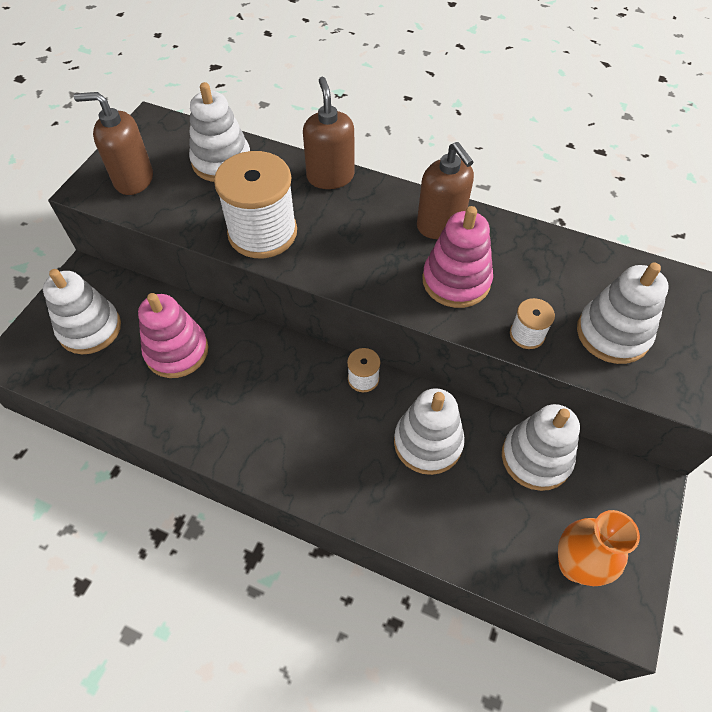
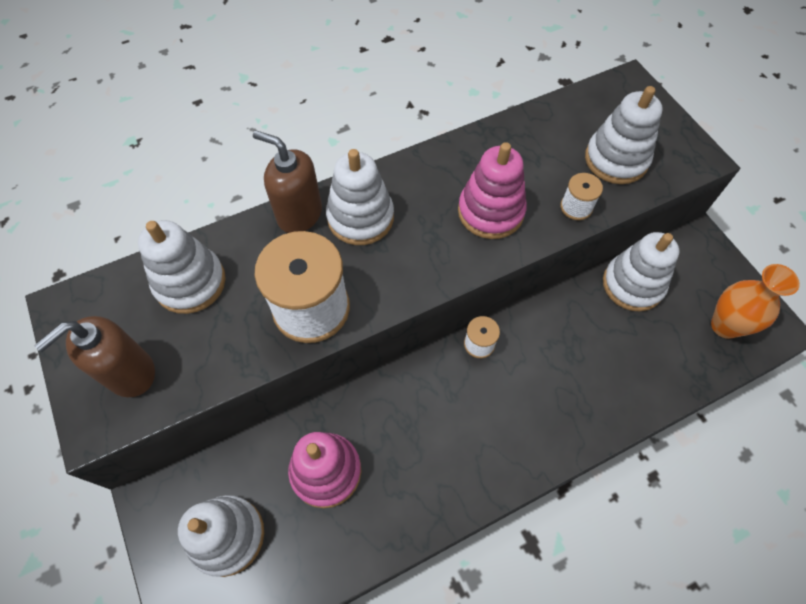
camera: 50 degrees left, 5 degrees up
white stacking toy [394,388,465,475] -> white stacking toy moved to [326,149,394,245]
brown soap dispenser [417,142,474,239] -> none

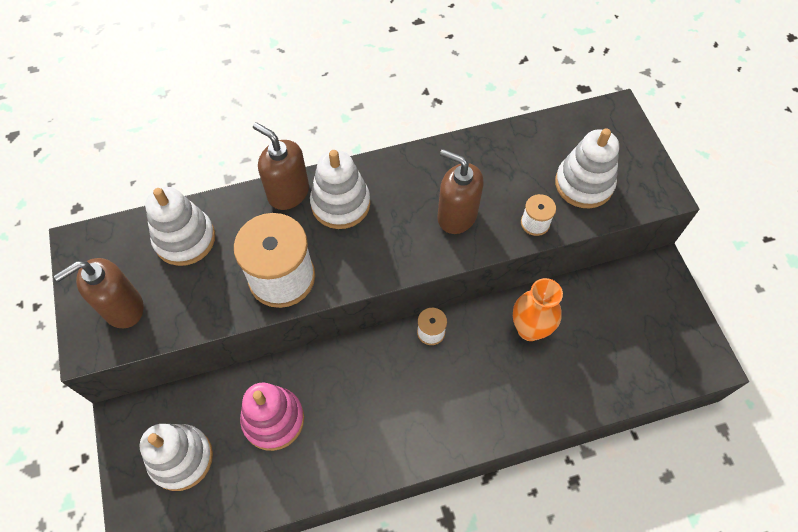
camera: 10 degrees right, 0 degrees up
pink stacking toy [458,142,527,239] -> brown soap dispenser [438,149,484,234]
white stacking toy [603,232,679,311] -> none
orange vase [711,264,800,339] -> orange vase moved to [513,278,563,341]

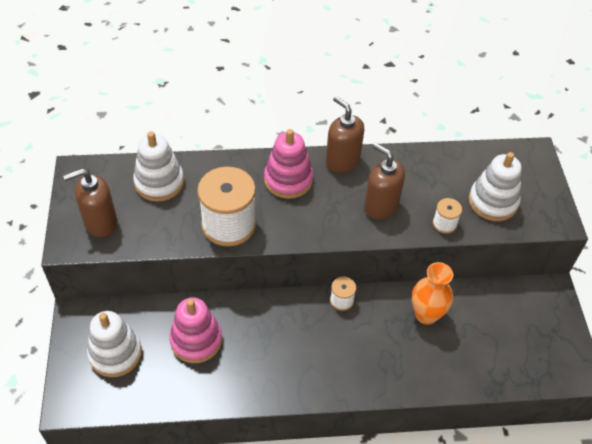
camera: 10 degrees right, 10 degrees down
brown soap dispenser [253,122,309,210] -> brown soap dispenser moved to [326,96,364,173]
white stacking toy [310,150,370,229] -> pink stacking toy [264,129,313,199]

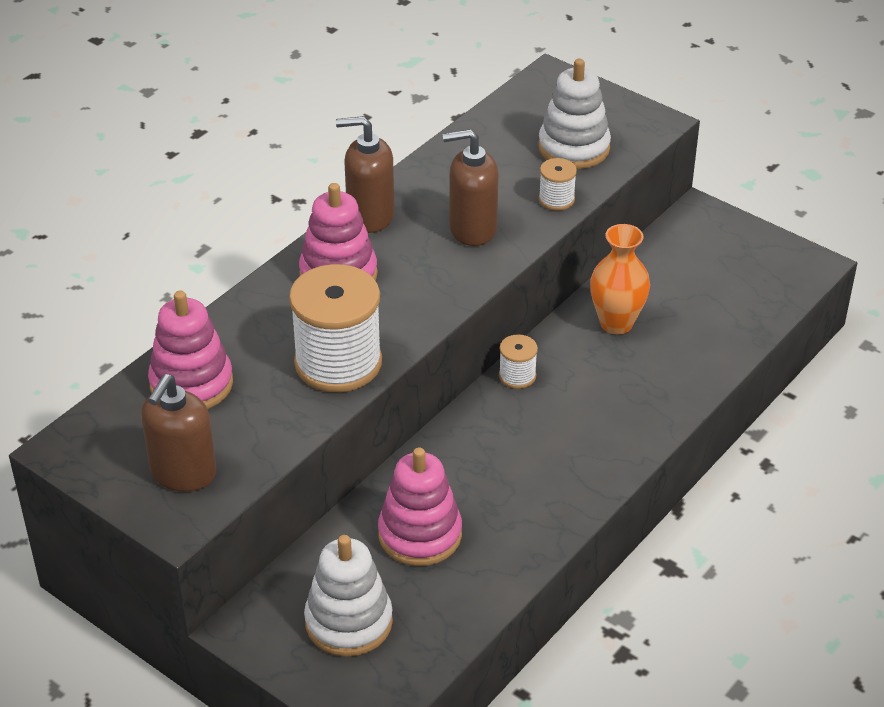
camera: 45 degrees left, 10 degrees down
white stacking toy [133,131,184,202] -> pink stacking toy [148,290,233,409]

